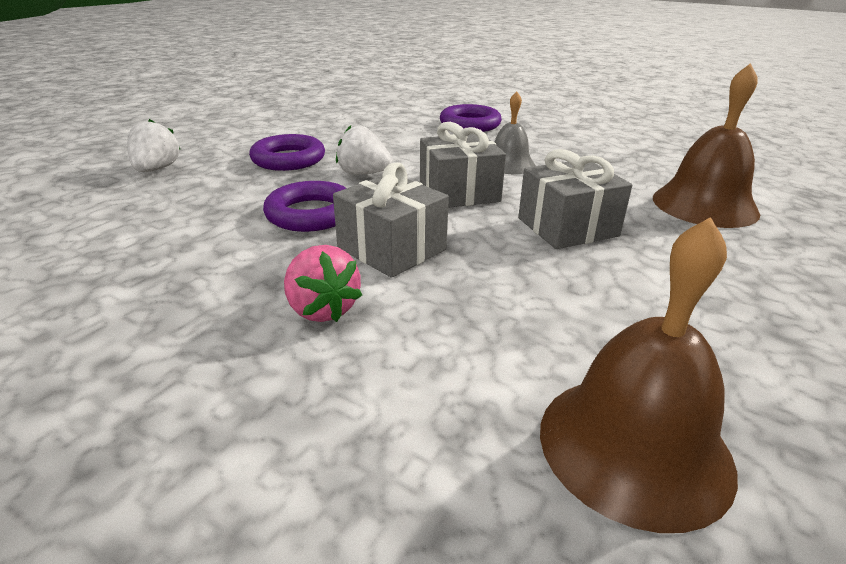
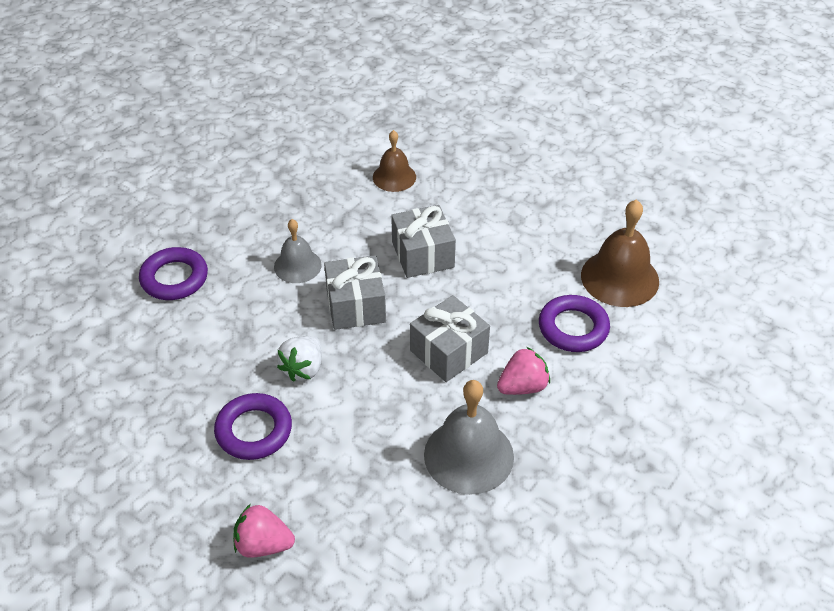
camera: 85 degrees left, 15 degrees up
white strawberry [127,119,181,172] -> pink strawberry [233,504,295,558]
purple ring [263,181,346,232] -> purple ring moved to [539,295,610,352]
brown bell [653,63,760,228] -> brown bell [373,130,416,192], size x0.62
none -> grey bell [424,380,514,495]

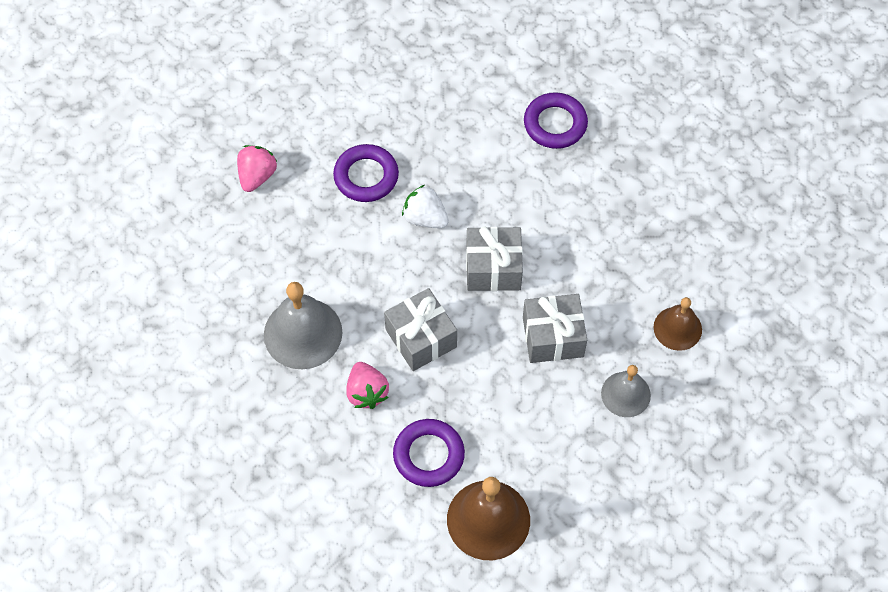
camera: 100 degrees right, 15 degrees up
grey bell [274,219,322,283] -> grey bell moved to [601,365,651,417]

